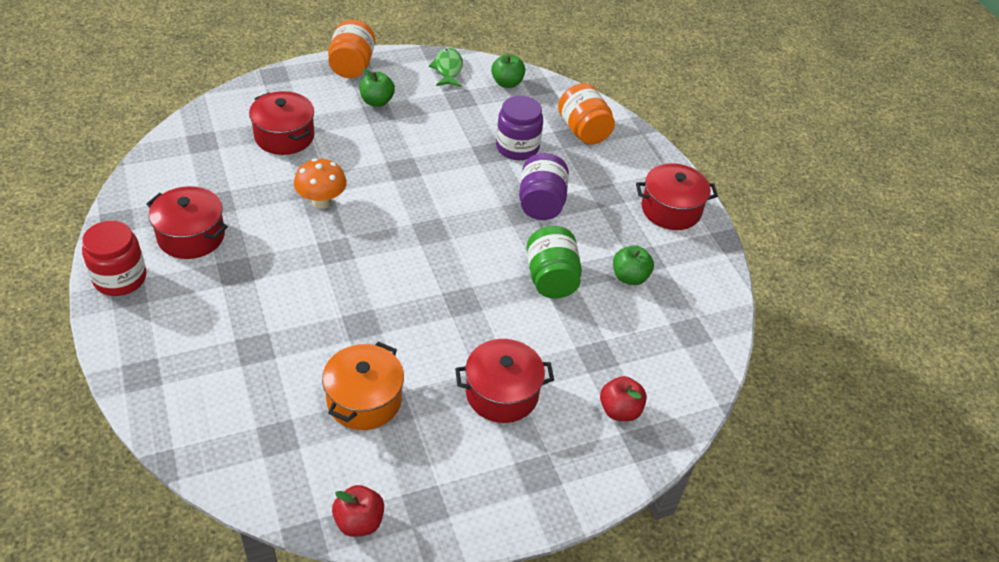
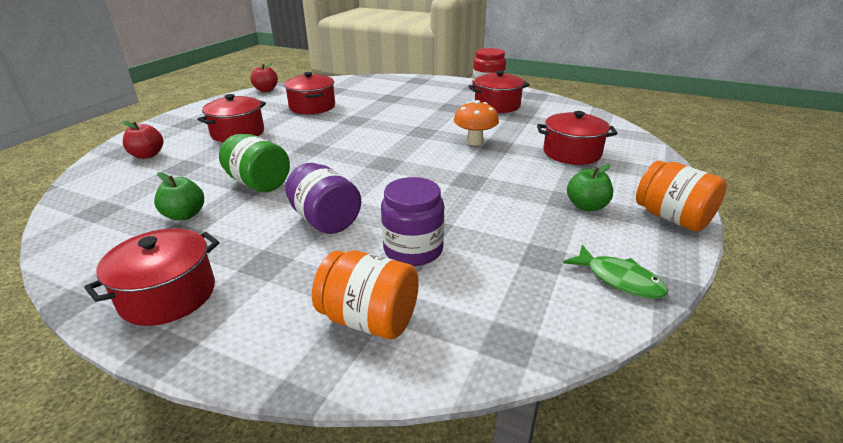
camera: 140 degrees right, 15 degrees down
orange pot [322,342,404,430] -> red pot [284,72,335,114]
green apple [491,54,525,88] -> none

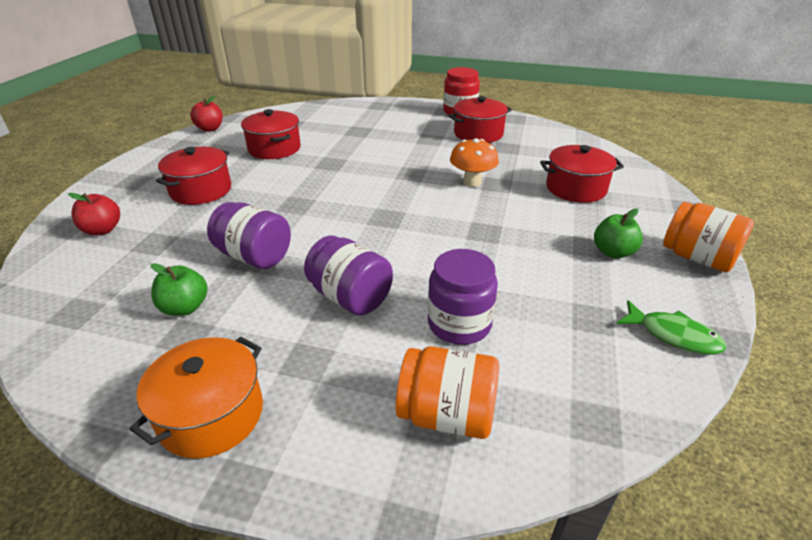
camera: 10 degrees left, 5 degrees up
red pot [84,228,219,326] -> orange pot [130,337,263,459]
green jar [219,134,290,192] -> purple jar [207,202,291,269]

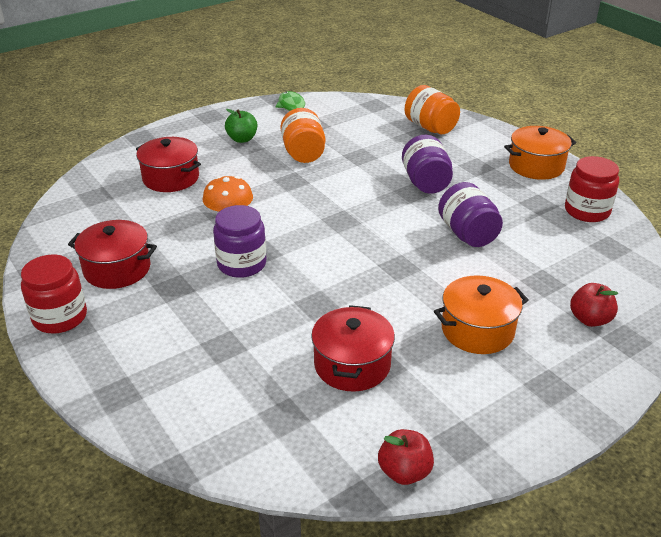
camera: 140 degrees left, 0 degrees up
green apple [151,263,207,316] -> none
red pot [156,147,231,205] -> orange pot [434,275,529,354]
purple jar [428,249,498,345] -> purple jar moved to [213,205,267,278]
orange jar [663,202,754,272] -> orange jar moved to [281,108,325,163]
none -> red jar [565,156,619,222]

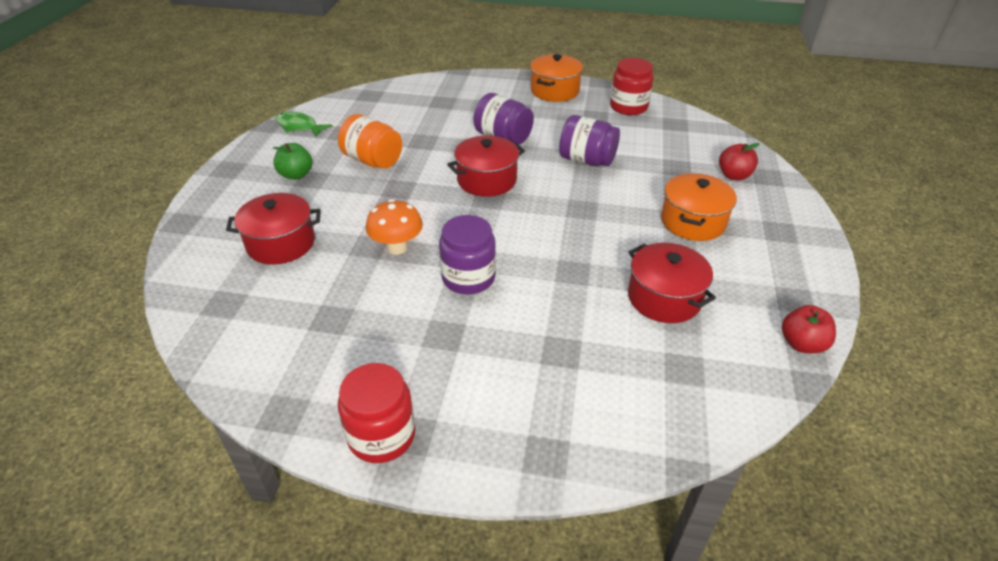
camera: 45 degrees left, 5 degrees up
red pot [68,220,157,289] -> red pot moved to [448,136,525,197]
orange jar [405,85,460,134] -> none

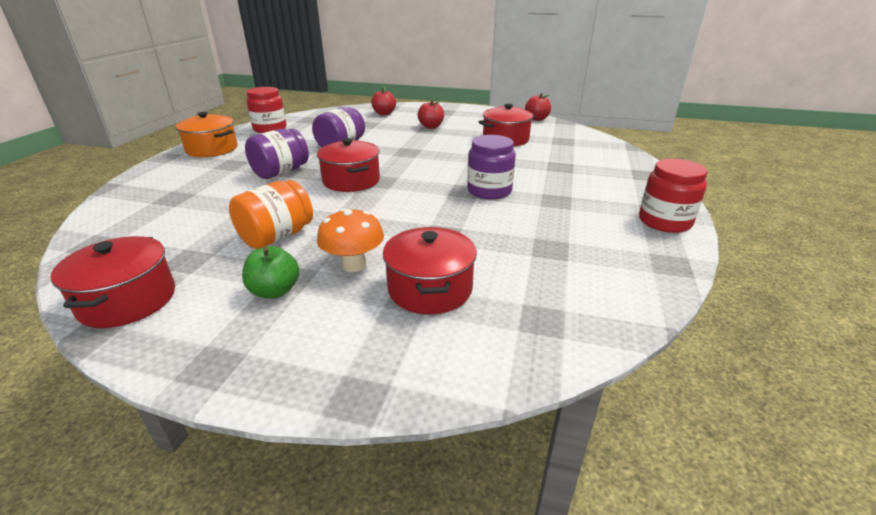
camera: 85 degrees left, 10 degrees down
green fish [275,111,332,137] -> red pot [51,236,175,328]
orange mushroom [366,199,423,255] -> orange mushroom moved to [317,208,384,272]
orange pot [661,173,737,241] -> red apple [418,100,444,129]

